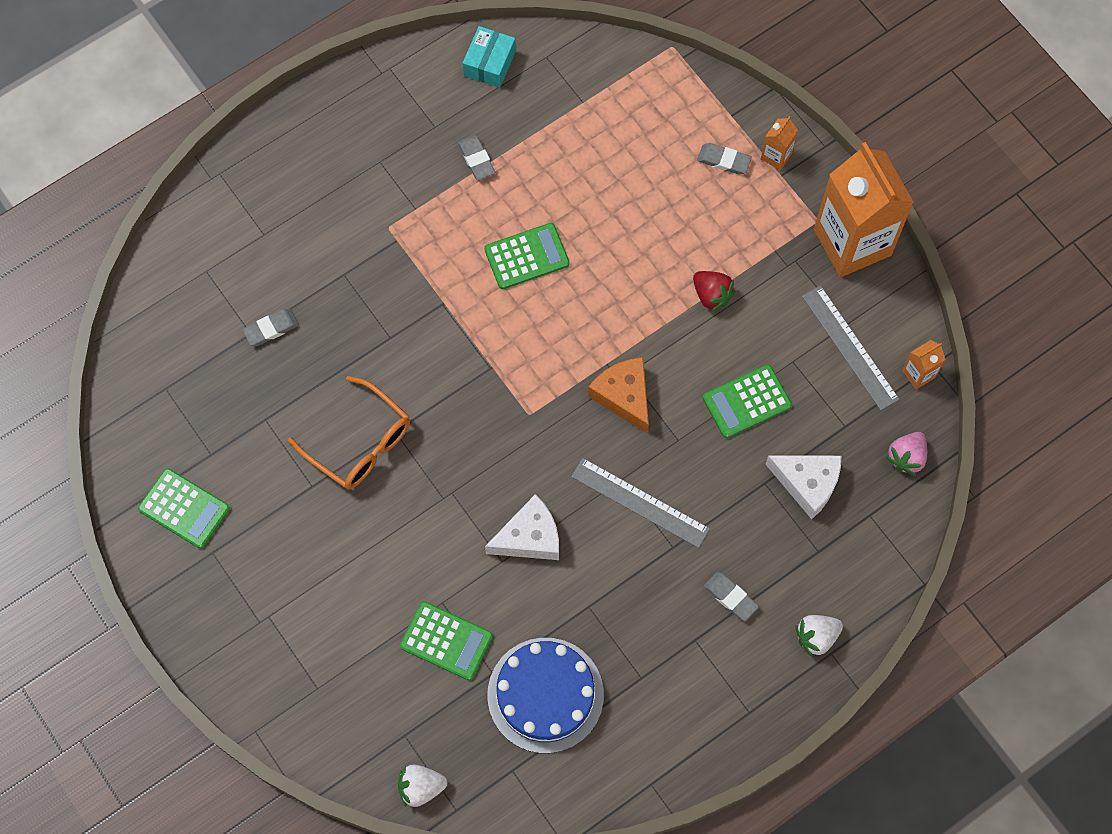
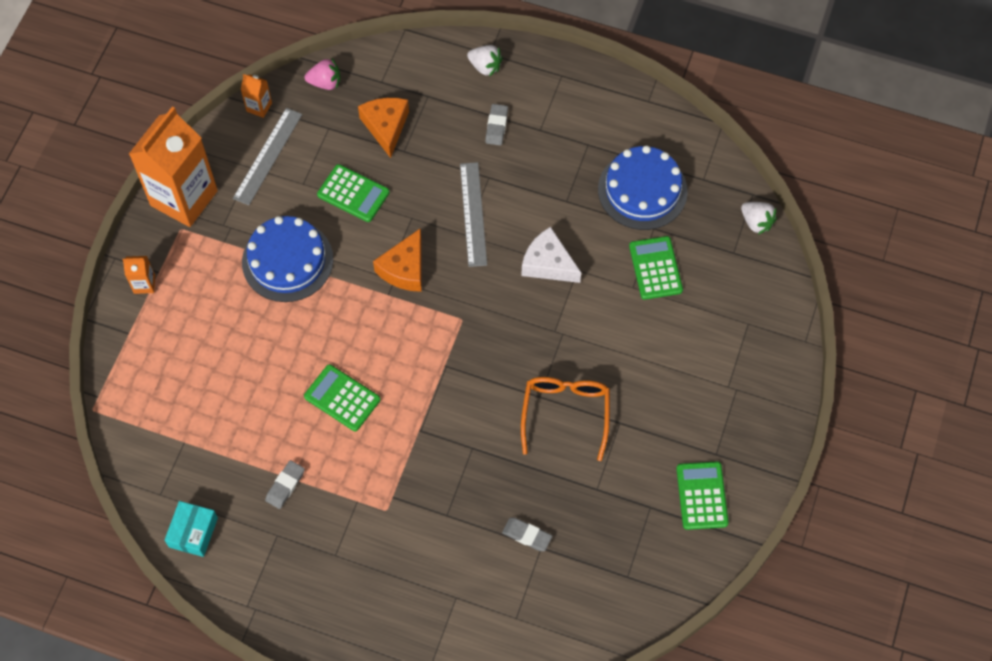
camera: 125 degrees left, 5 degrees down
turquoise box [463,26,516,88] -> turquoise box turned 60 degrees counterclockwise [164,501,218,557]
red strawberry [693,271,735,312] -> blue cake [242,216,333,302]
grey eraser [697,143,752,174] -> none
white cheese [765,456,841,519] -> orange cheese [358,98,409,158]

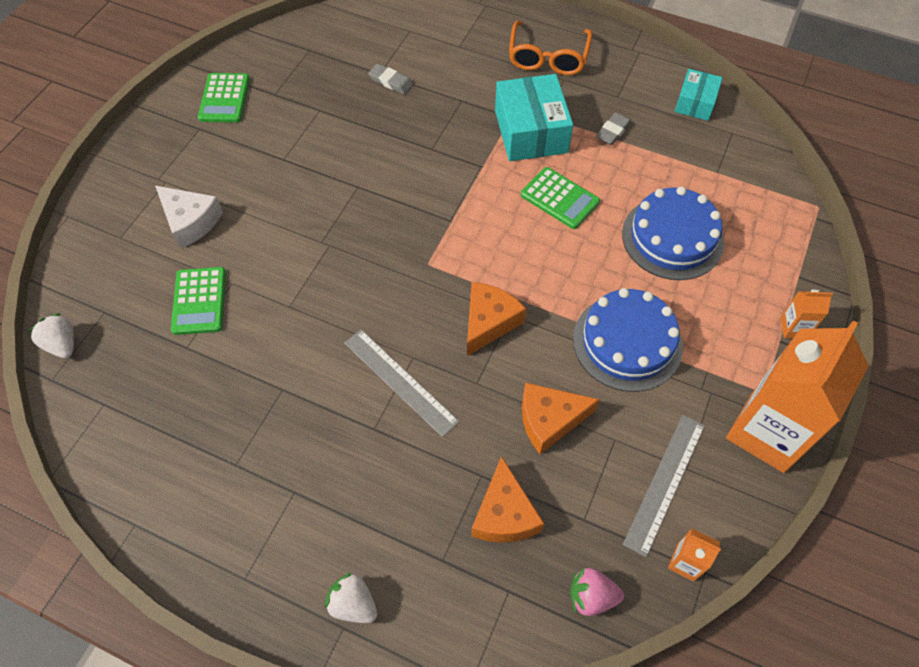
camera: 175 degrees left, 5 degrees down
green calculator [317,164,390,222] -> orange cheese [522,383,600,454]
grey ruler [460,162,487,267] -> grey ruler turned 45 degrees counterclockwise [344,330,459,437]
grey eraser [485,104,508,146] -> none
orange glasses [521,377,610,461] -> orange glasses moved to [509,21,592,75]
white cheese [522,227,581,283] -> white cheese moved to [155,186,223,249]
blue cake [598,145,688,230] -> blue cake moved to [622,186,724,280]
none -> turquoise box [495,74,573,161]

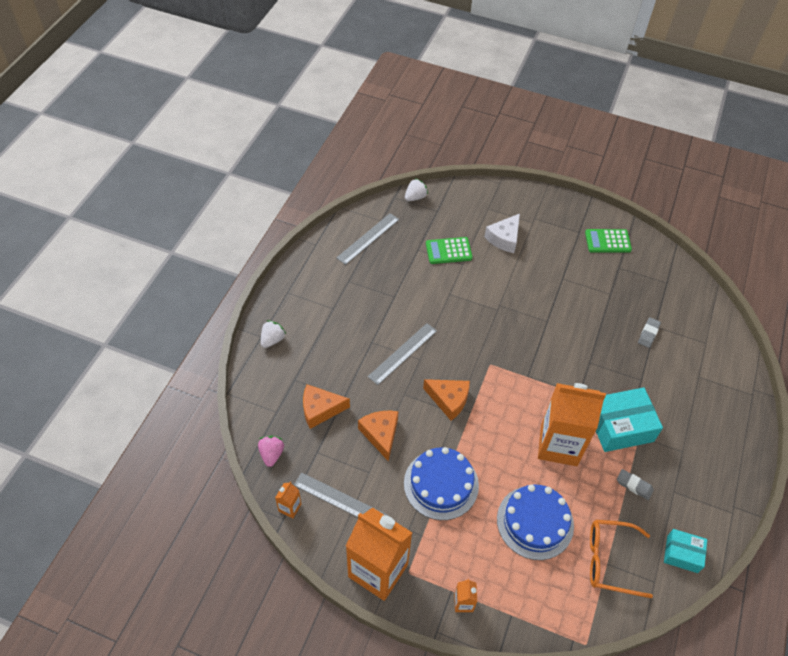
camera: 85 degrees right, 5 degrees down
orange glasses [509,21,592,75] -> orange glasses moved to [590,519,653,598]
green calculator [521,167,600,229] -> orange carton [538,383,606,466]
none -> grey ruler [336,213,399,265]

